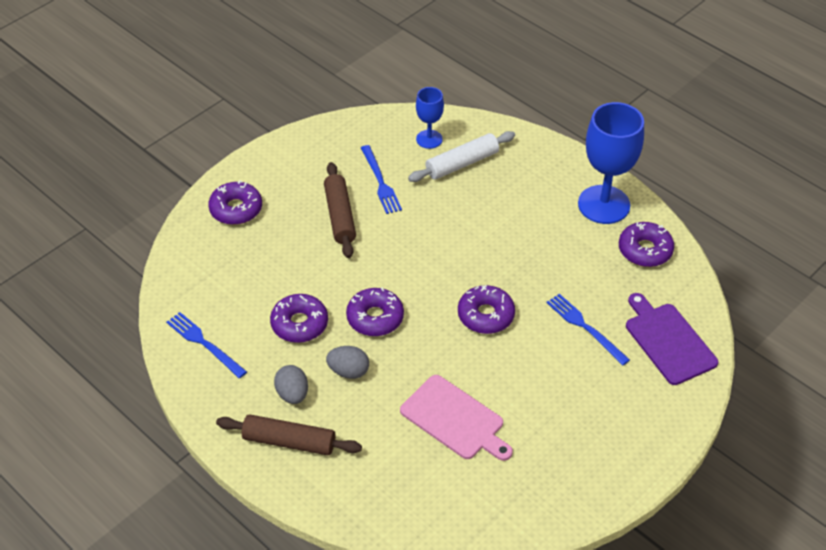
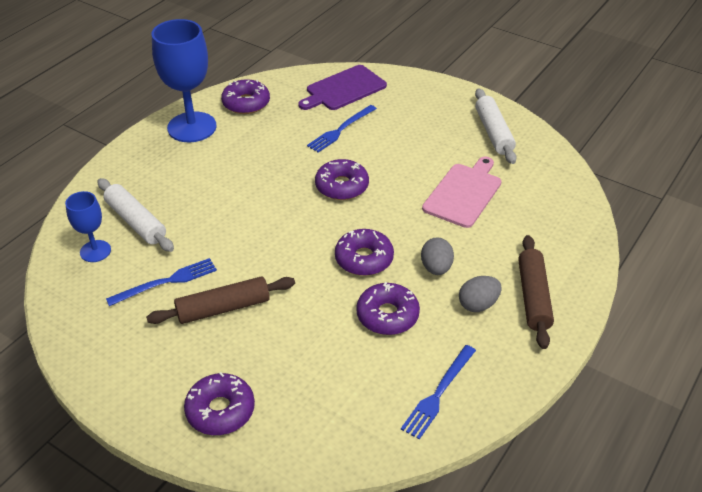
camera: 100 degrees left, 5 degrees down
none -> white rolling pin [475,88,517,164]

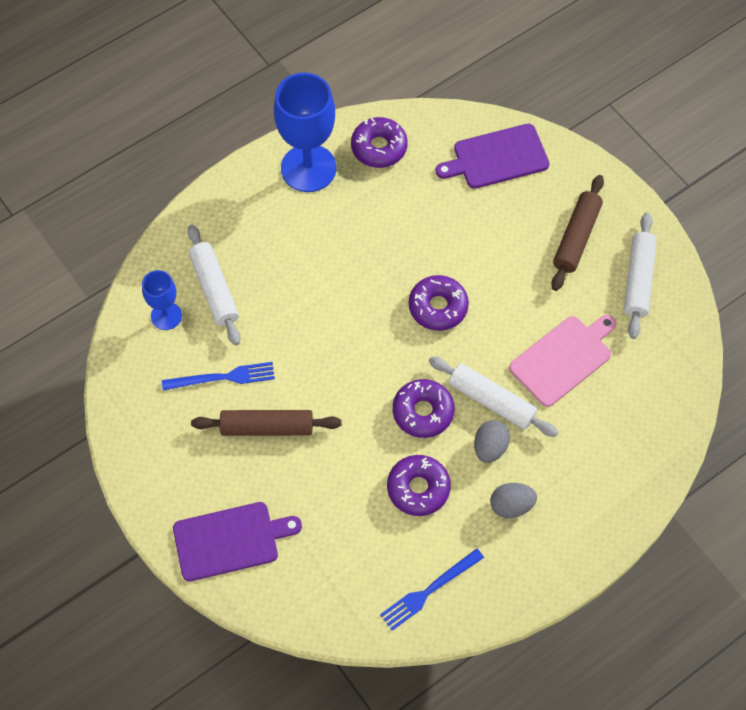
camera: 20 degrees right, 20 degrees up
purple donut [184,372,255,435] -> purple cutting board [173,502,302,581]
blue fork [307,105,377,153] -> none
brown rolling pin [518,235,554,349] -> brown rolling pin moved to [551,175,604,291]
none -> white rolling pin [429,356,558,437]

